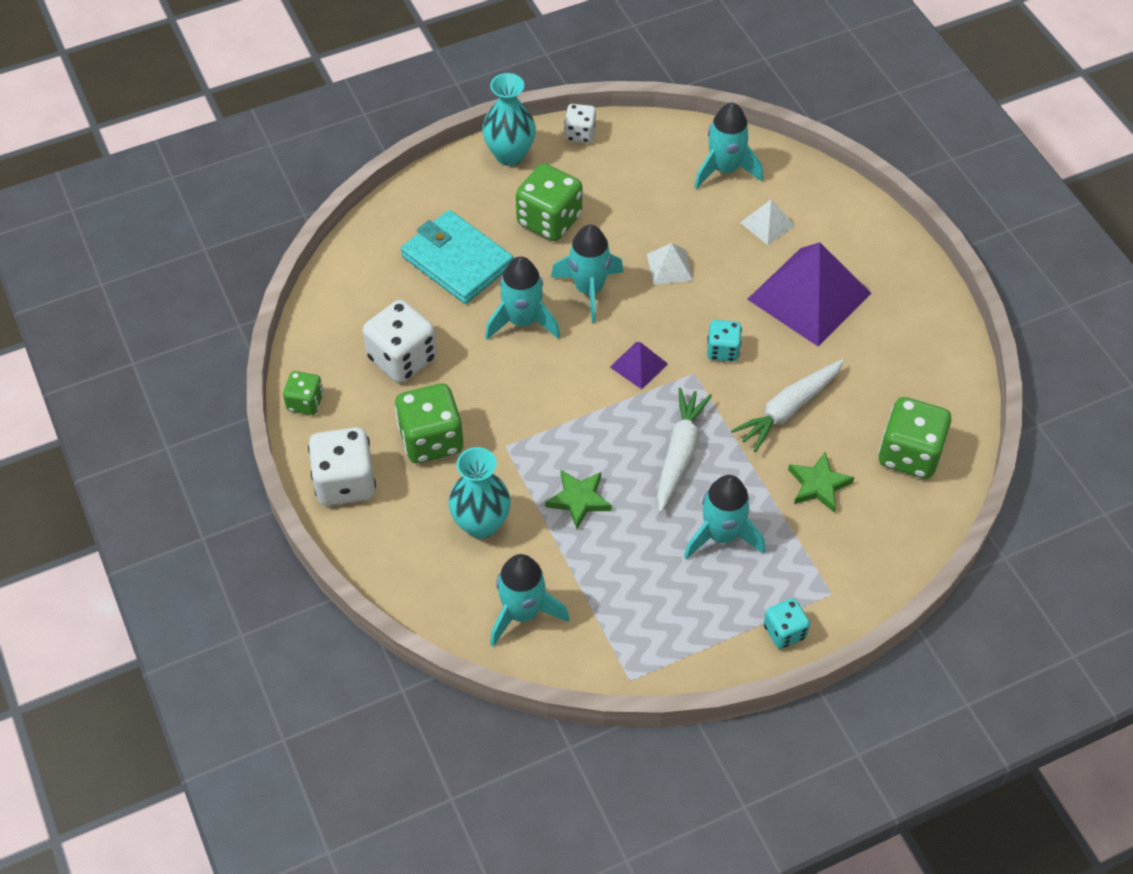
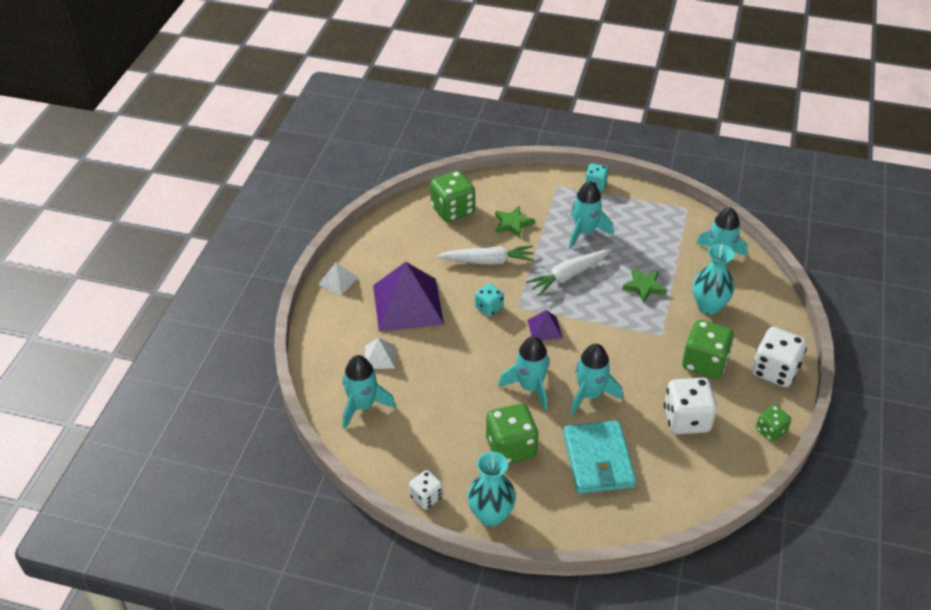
camera: 140 degrees left, 10 degrees down
white pyramid [647,243,693,285] -> white pyramid moved to [318,262,358,295]

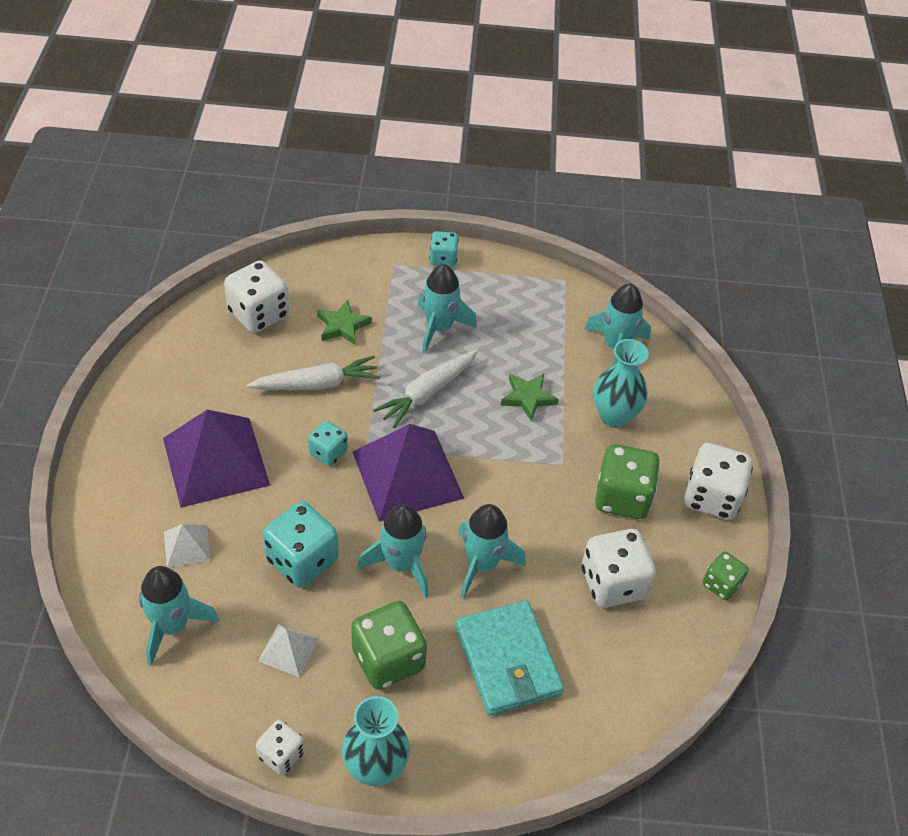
camera: 15 degrees left, 5 degrees up
white pyramid [318,262,358,295] -> white pyramid moved to [258,624,319,677]
green dice [430,171,475,222] -> white dice [224,260,289,333]
purple pyramid [527,310,563,341] -> purple pyramid [353,424,465,522], size x2.19
none -> turquoise dice [263,501,339,588]

